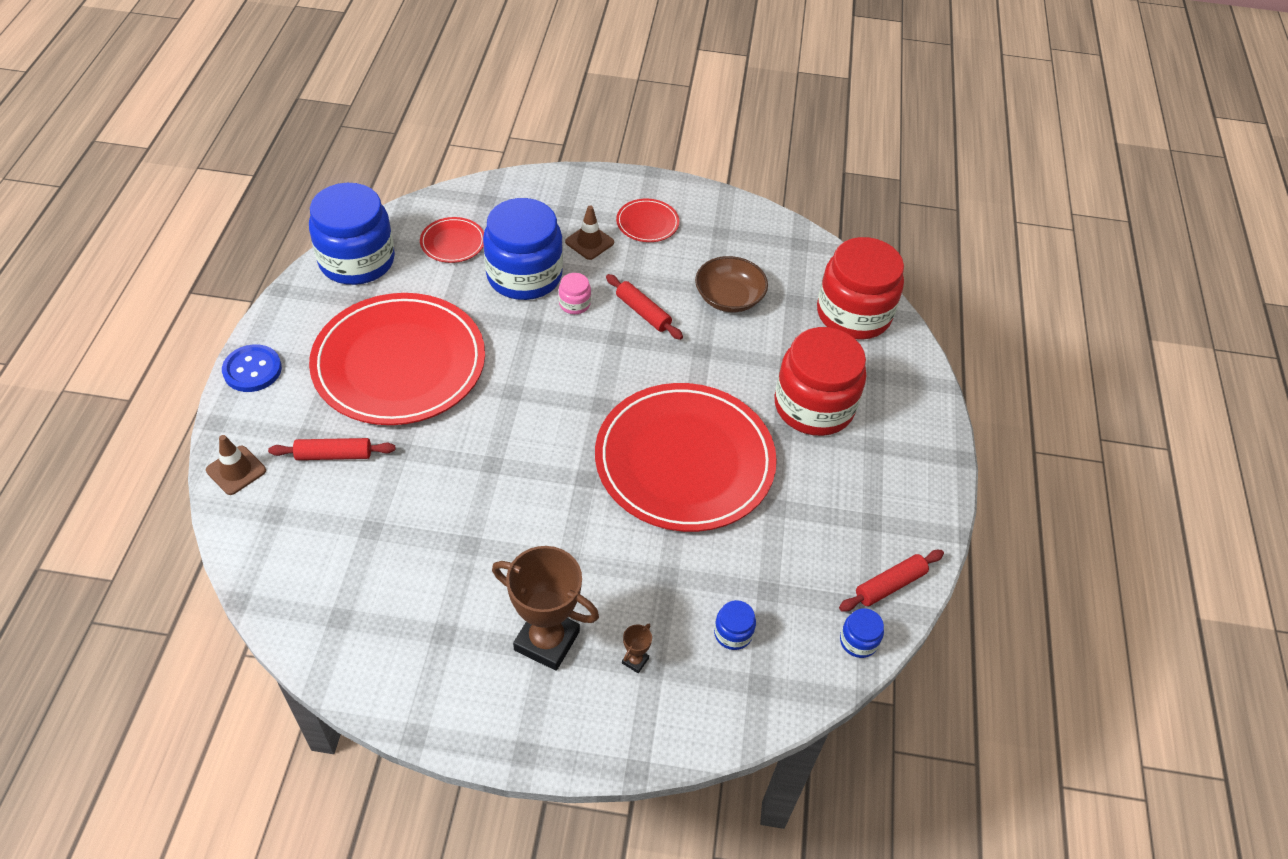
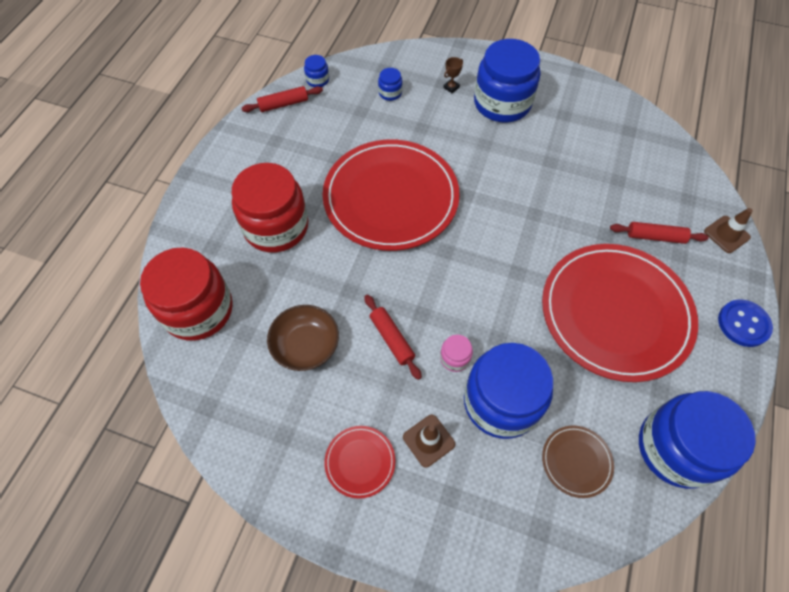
camera: 165 degrees left, 10 degrees up
red plate [420,217,484,263] -> brown plate [542,425,614,498]
brown trophy [492,546,599,671] -> blue jar [474,39,540,122]

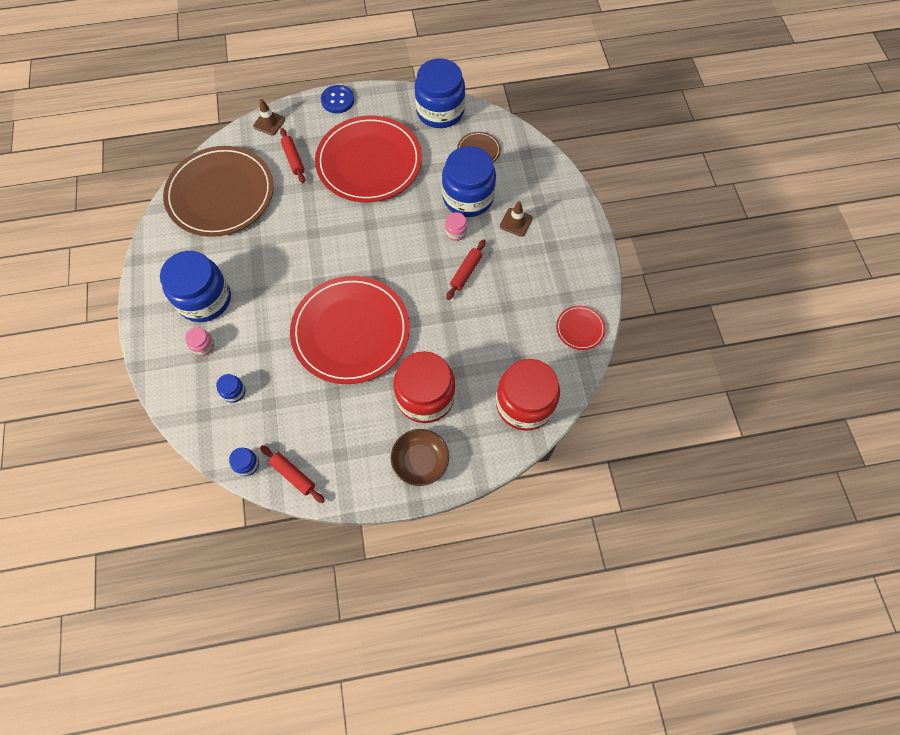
camera: 120 degrees left, 5 degrees up
brown bowl [267,305,339,371] -> brown bowl moved to [391,429,449,486]
red plate [324,426,396,499] -> red plate moved to [556,306,605,350]
brown trophy [443,57,463,93] -> pink jar [185,328,214,356]
none -> brown plate [163,146,274,237]

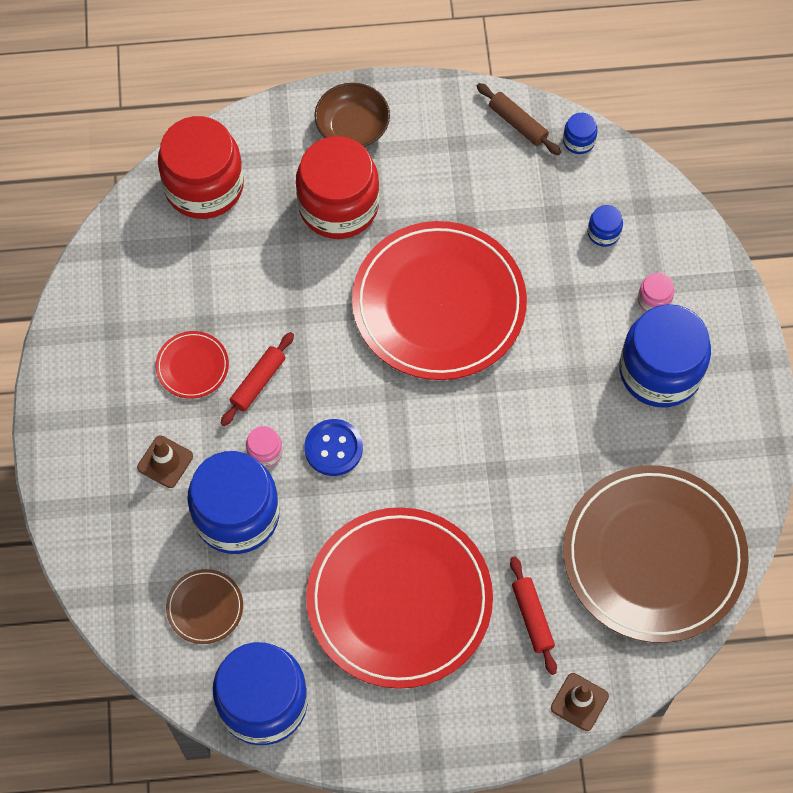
camera: 175 degrees left, 0 degrees up
red rolling pin [260,445,325,503] -> brown rolling pin [477,83,561,155]
blue button [321,85,354,113] -> blue button moved to [304,419,363,476]
red plate [556,306,605,350] -> red plate moved to [155,331,229,399]

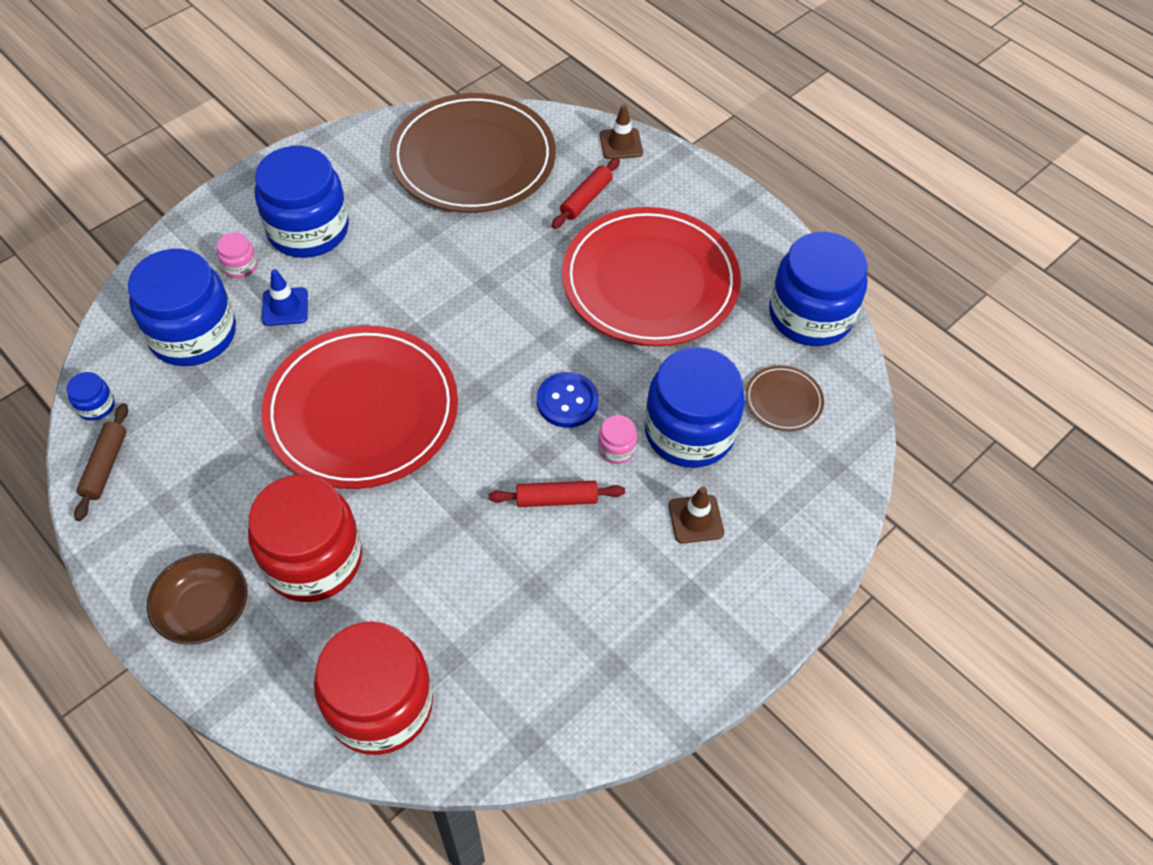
camera: 130 degrees left, 10 degrees down
red plate [155,331,229,399] -> none
blue jar [588,205,623,247] -> blue jar [128,249,236,366], size x2.43
none -> blue traffic cone [262,269,308,326]

